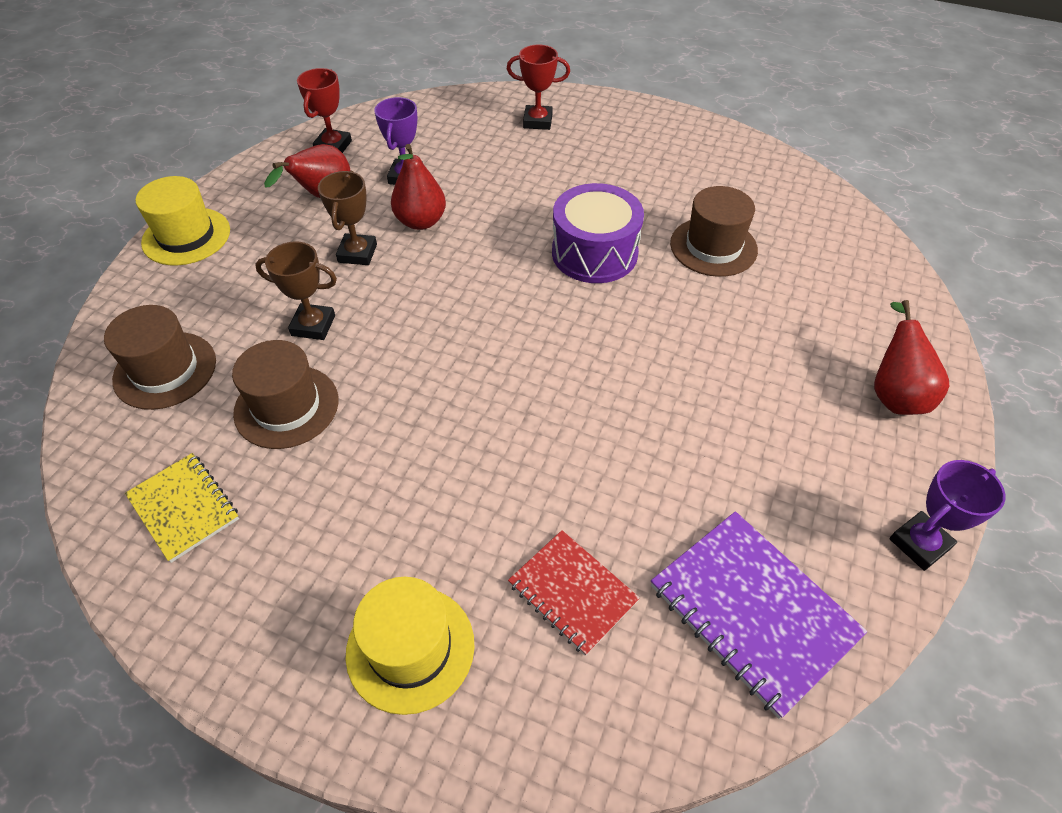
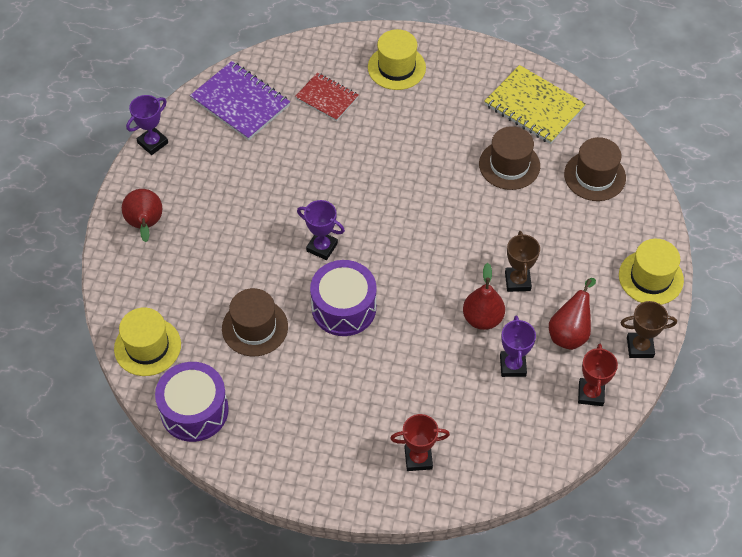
camera: 170 degrees right, 5 degrees up
yellow notebook [125,453,239,563] -> yellow notebook [484,65,586,144], size x1.58
brown trophy [255,241,337,340] -> brown trophy moved to [620,301,677,358]
none -> yellow hat [114,307,181,376]
none -> purple drum [155,362,229,442]
none -> purple trophy [297,200,345,260]

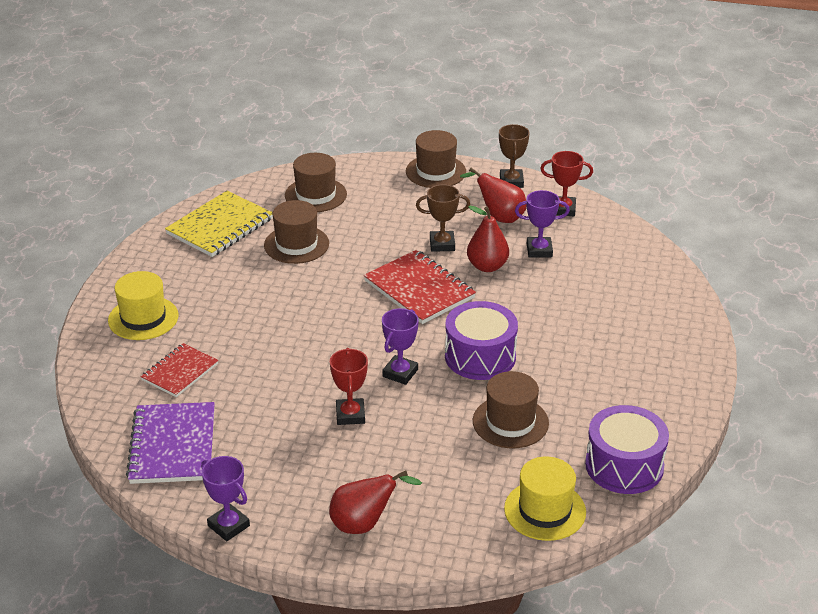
camera: 90 degrees left, 20 degrees down
purple notebook [190,61,290,140] -> purple notebook turned 45 degrees counterclockwise [126,402,215,484]
red trophy [390,414,450,471] -> red trophy moved to [330,348,368,425]
yellow hat [619,239,684,305] -> brown hat [406,130,466,188]
none -> red notebook [364,250,476,324]

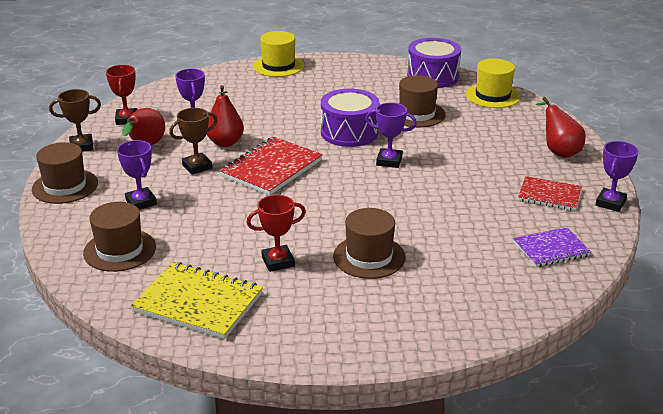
camera: 105 degrees left, 5 degrees down
yellow hat [108,271,179,340] -> yellow hat moved to [253,31,304,77]
purple notebook [126,402,215,484] -> purple notebook [513,227,591,267], size x0.63
red notebook [140,343,218,397] -> red notebook moved to [518,176,582,211]
brown hat [264,200,329,264] -> brown hat moved to [333,208,406,279]
red trophy [330,348,368,425] -> red trophy moved to [247,195,306,272]
brown trophy [416,184,470,252] -> brown trophy turned 75 degrees clockwise [169,108,217,175]
none -> purple trophy [117,140,157,210]

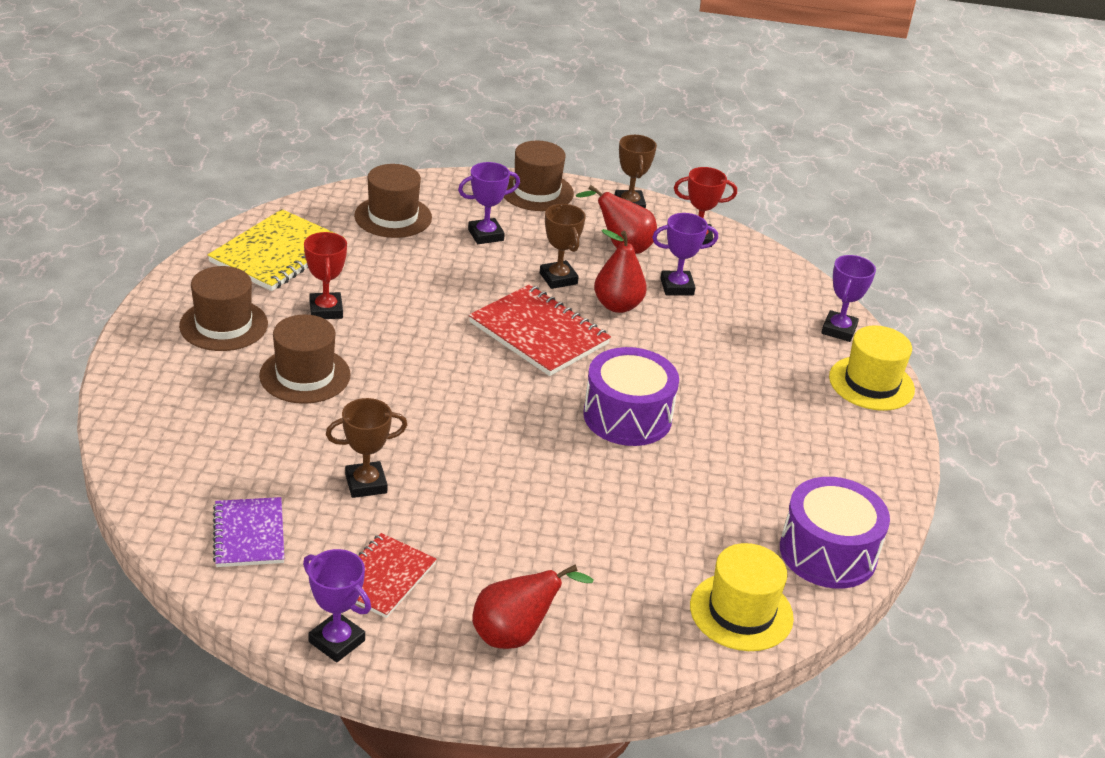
camera: 95 degrees right, 5 degrees up
purple trophy [365,103,417,168] -> purple trophy moved to [821,255,876,342]
brown hat [398,75,445,127] -> brown hat moved to [179,266,268,351]
none -> brown trophy [326,398,407,498]

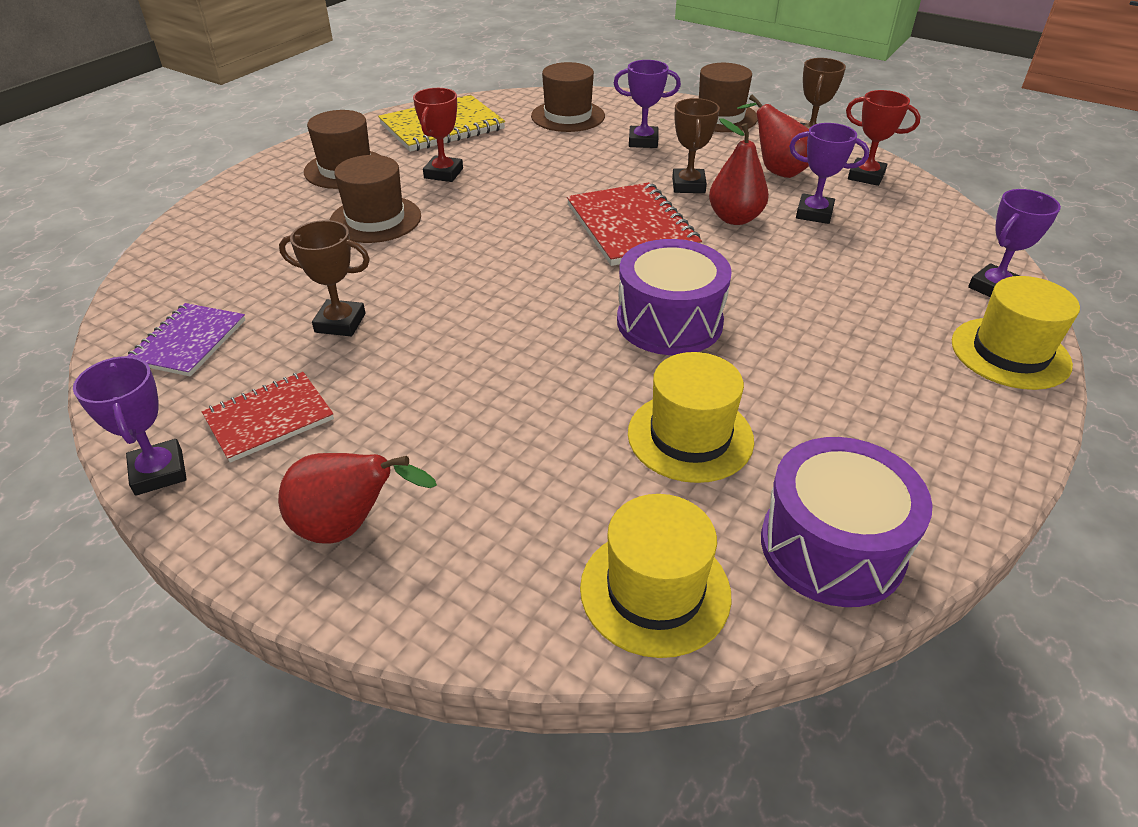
camera: 30 degrees right, 5 degrees up
none -> yellow hat [628,352,754,483]

